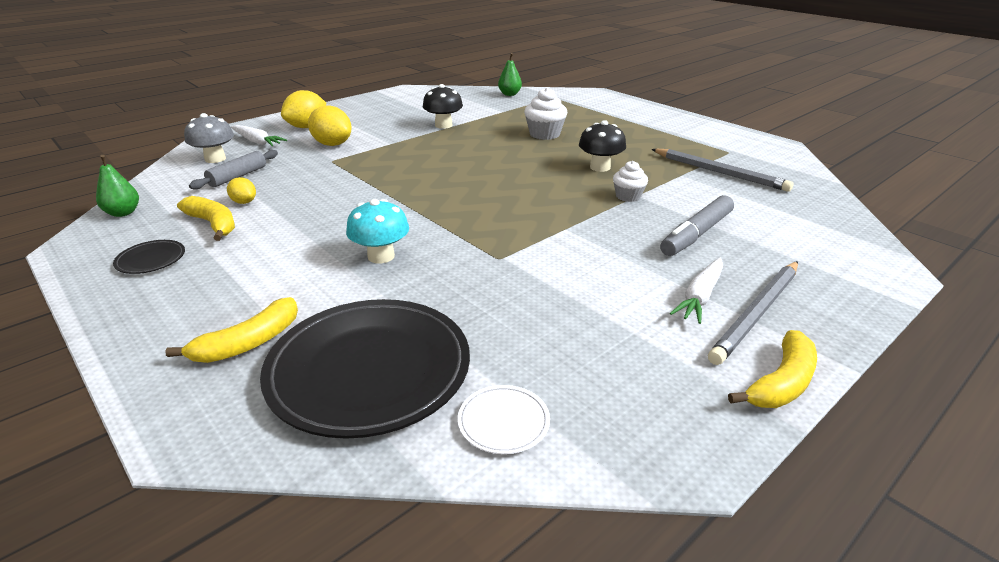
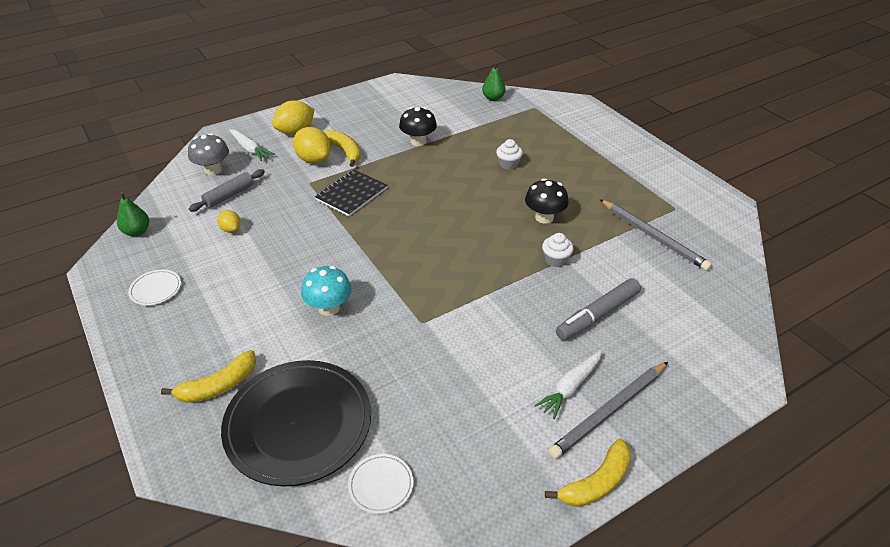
camera: 10 degrees right, 10 degrees up
black plate [113,240,185,274] -> white plate [128,270,181,305]
yellow banana [177,196,235,241] -> yellow banana moved to [324,130,361,167]
white cupcake [524,87,567,140] -> white cupcake [496,139,523,170], size x0.65
none -> black notebook [315,170,387,216]

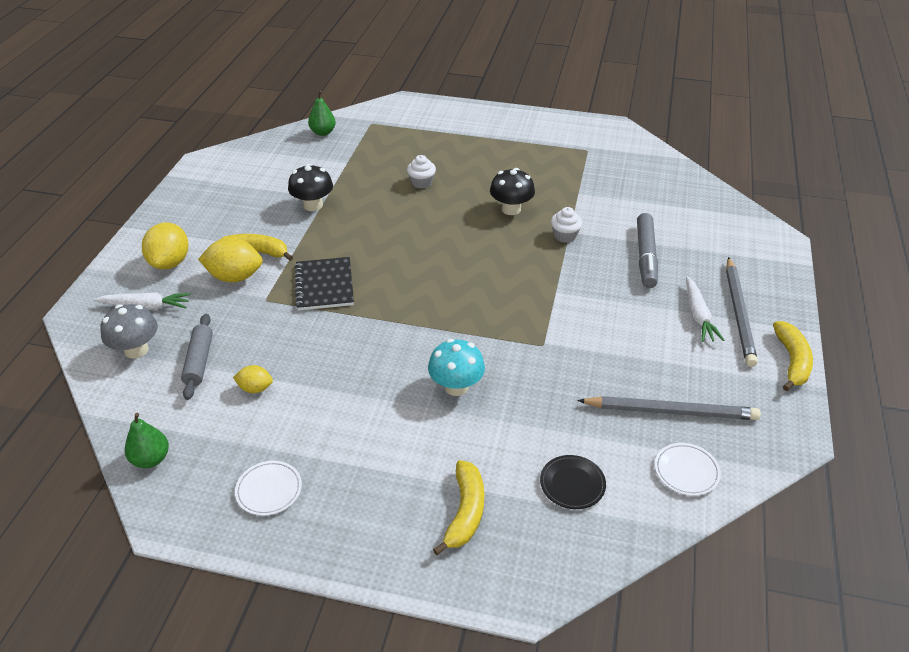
camera: 45 degrees left, 0 degrees up
black plate [221,360,371,487] -> black plate [540,455,606,509], size x0.41
grey pencil [600,199,712,271] -> grey pencil moved to [577,396,761,420]

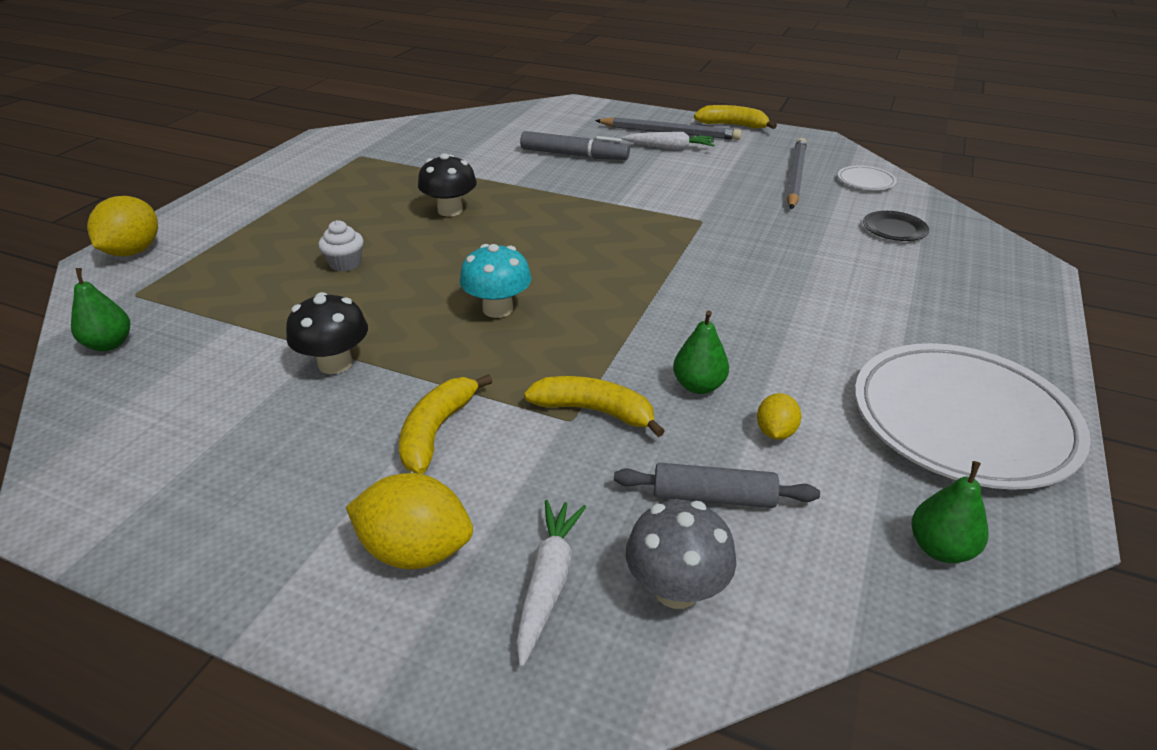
camera: 80 degrees left, 5 degrees down
yellow lemon [198,238,263,282] -> yellow lemon moved to [87,196,158,256]
white plate [235,461,302,516] -> white plate [855,343,1091,490], size x2.42
black notebook [295,257,354,311] -> none
turquoise mushroom [428,339,485,396] -> turquoise mushroom moved to [460,244,532,318]
yellow banana [433,460,484,555] -> yellow banana moved to [524,376,665,437]
white cupcake [551,207,582,243] -> none
none -> green pear [673,310,729,394]

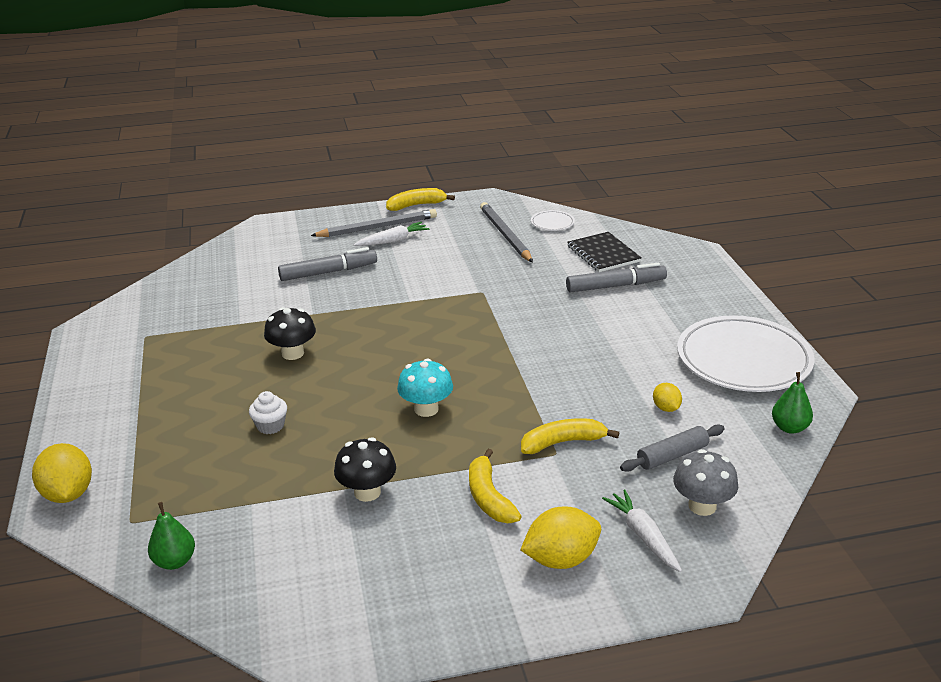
camera: 35 degrees left, 5 degrees down
green pear [673,310,729,394] -> none
black plate [863,211,929,241] -> black notebook [567,232,642,272]
none -> grey marker [566,263,667,293]

